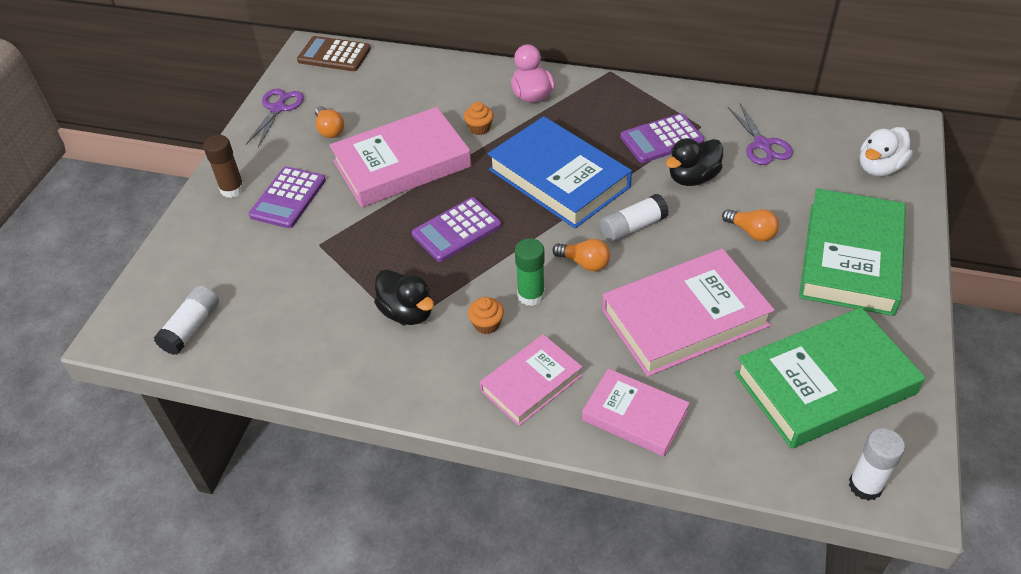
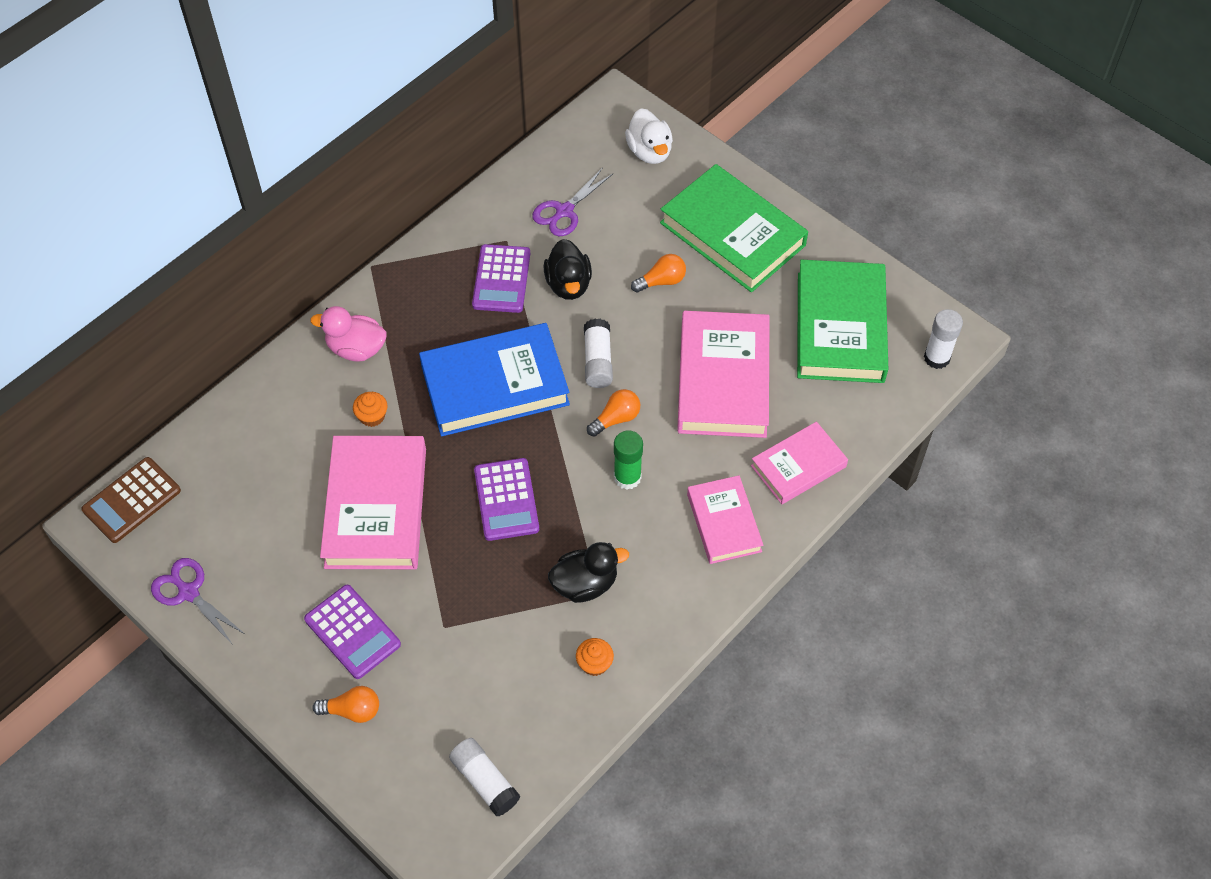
camera: 65 degrees left, 10 degrees up
brown glue stick [203,135,245,198] -> none
orange light bulb [315,106,344,138] -> orange light bulb moved to [313,686,379,723]
orange cupcake [468,297,504,334] -> orange cupcake moved to [576,638,614,676]
purple scissors [728,104,793,165] -> purple scissors turned 120 degrees clockwise [532,169,613,236]

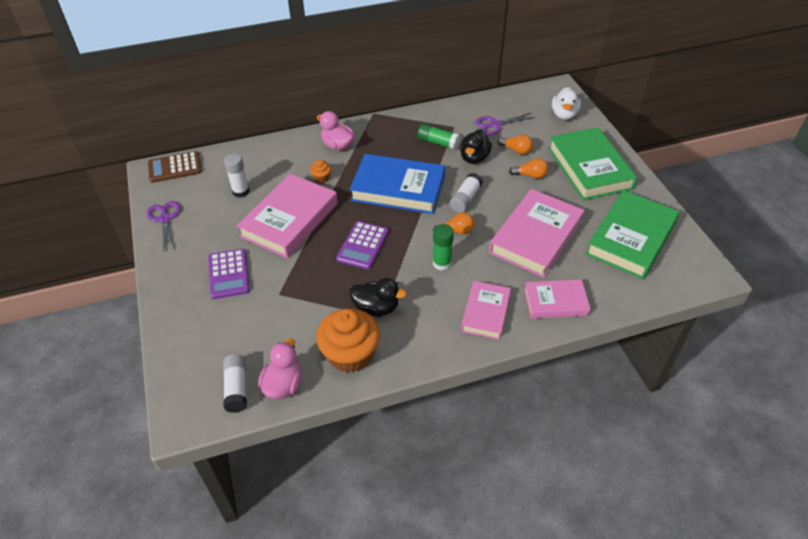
camera: 30 degrees right, 10 degrees down
orange light bulb [313,686,379,723] -> orange light bulb moved to [498,135,533,155]
purple calculator [472,244,530,313] -> green glue stick [418,124,460,150]
orange cupcake [576,638,614,676] -> orange cupcake [316,308,380,373], size x2.30
white glue stick [924,309,963,369] -> white glue stick moved to [224,153,250,198]
none -> pink duck [258,339,302,399]

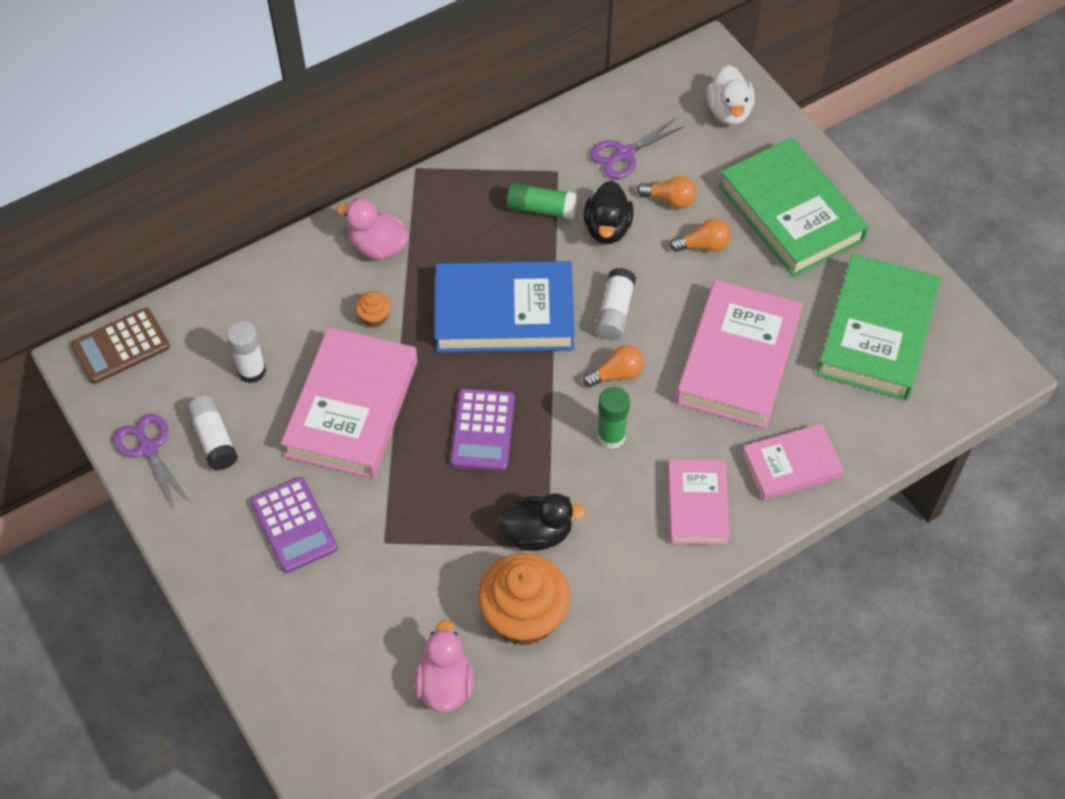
camera: 15 degrees left, 10 degrees up
white glue stick [223,354,247,413] -> white glue stick moved to [187,395,238,470]

